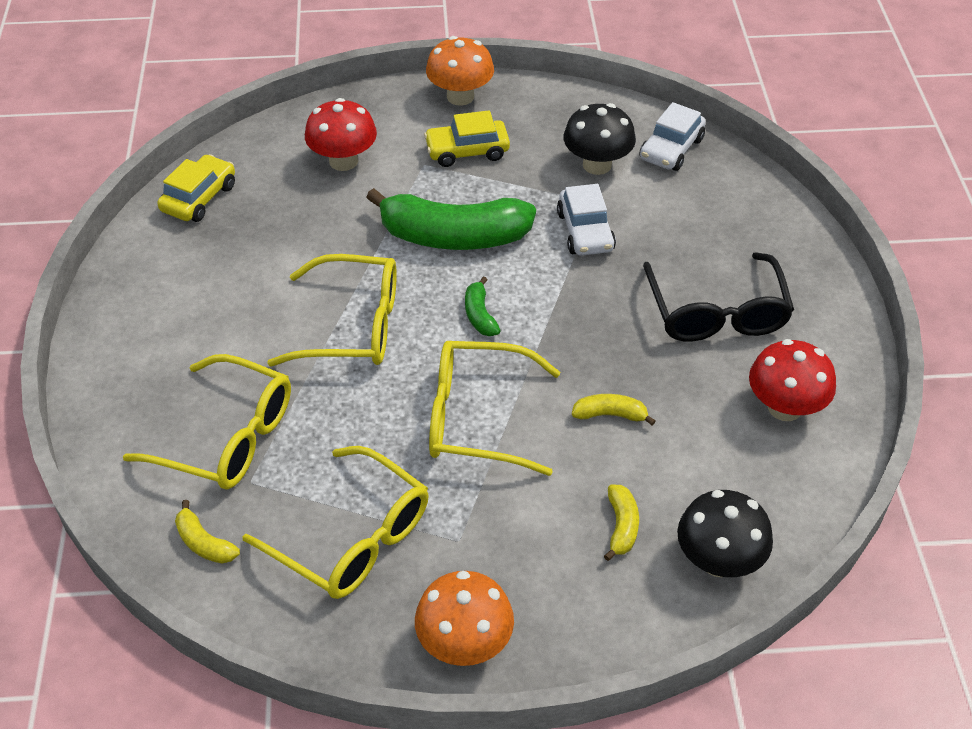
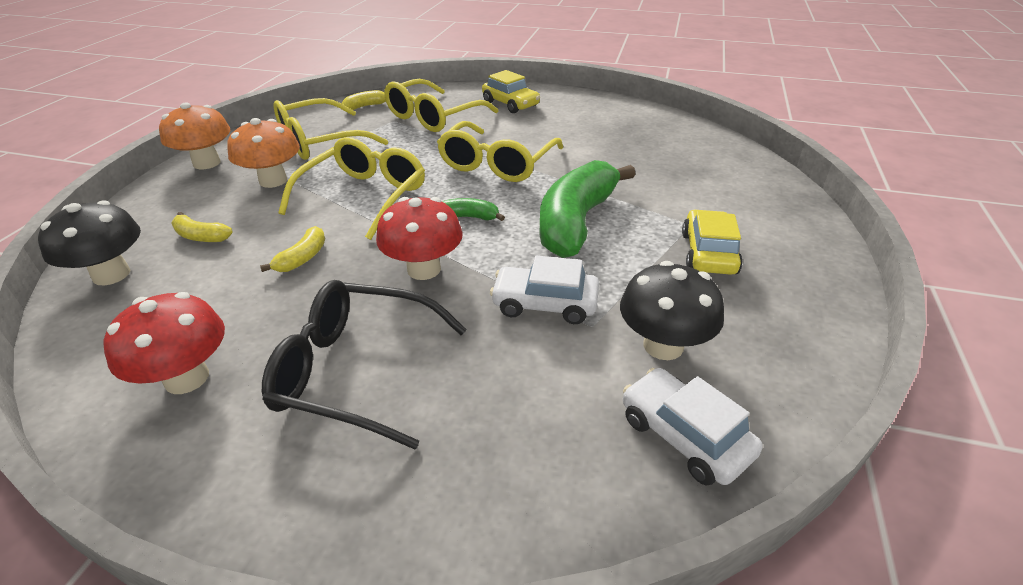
camera: 110 degrees right, 10 degrees down
yellow car [157,154,235,222] -> yellow car moved to [482,70,540,113]
red mushroom [305,98,377,171] -> red mushroom moved to [376,197,463,280]
orange mushroom [426,36,494,106] -> orange mushroom moved to [227,118,300,188]

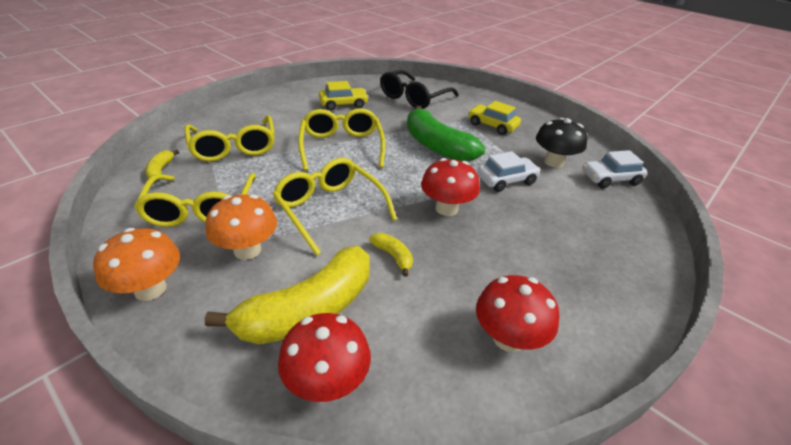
camera: 65 degrees left, 0 degrees up
black mushroom [38,200,141,285] -> red mushroom [278,313,371,402]
yellow banana [172,212,233,242] -> yellow banana [205,246,369,344], size x2.33
black glasses [262,280,467,450] -> black glasses moved to [380,70,459,109]
yellow glasses [437,121,563,182] -> yellow glasses turned 150 degrees counterclockwise [298,108,385,171]
green banana [442,198,505,221] -> none
yellow car [482,70,540,113] -> yellow car moved to [319,81,369,110]
white car [490,255,599,324] -> white car turned 150 degrees counterclockwise [477,151,541,192]

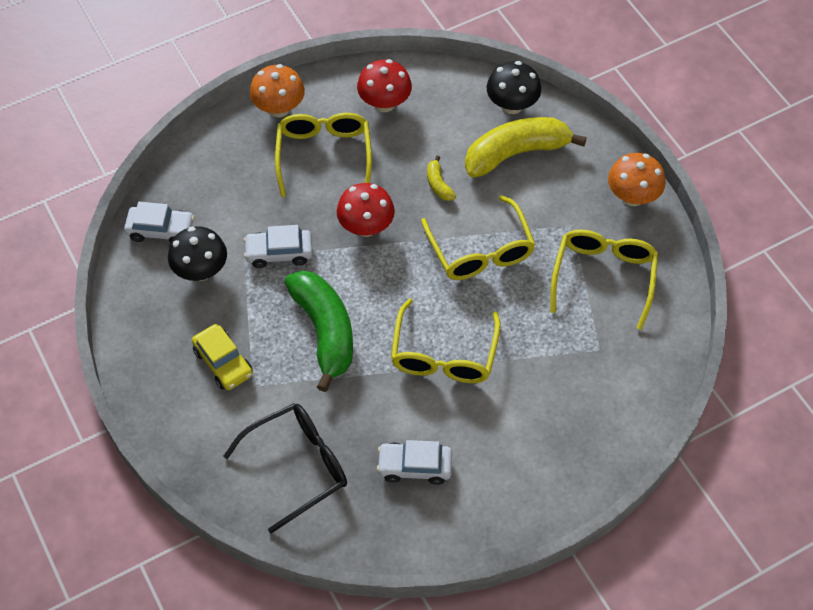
camera: 160 degrees left, 20 degrees up
yellow banana [145,150,179,181] -> none
yellow glasses [184,115,275,162] -> yellow glasses moved to [275,113,372,197]
orange mushroom [206,194,277,260] -> orange mushroom moved to [250,64,305,117]
red mushroom [278,313,371,402] -> black mushroom [487,61,541,114]
yellow car [319,81,369,110] -> white car [377,440,452,485]

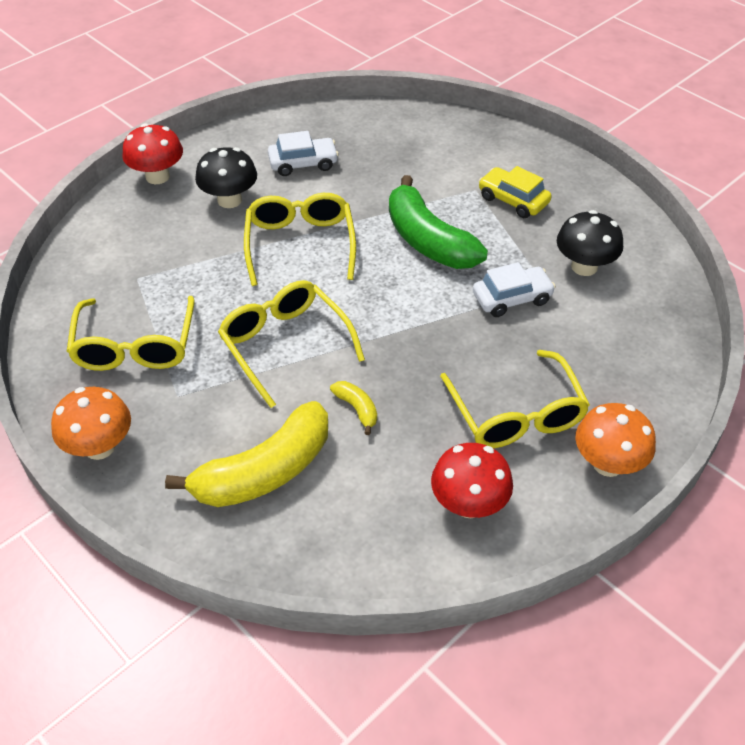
camera: 165 degrees right, 10 degrees down
white car [124,202,195,243] -> none
black glasses [224,403,347,533] -> none
red mushroom [337,183,395,237] -> red mushroom moved to [122,124,183,184]
black mushroom [487,61,541,114] -> black mushroom moved to [195,147,257,208]

